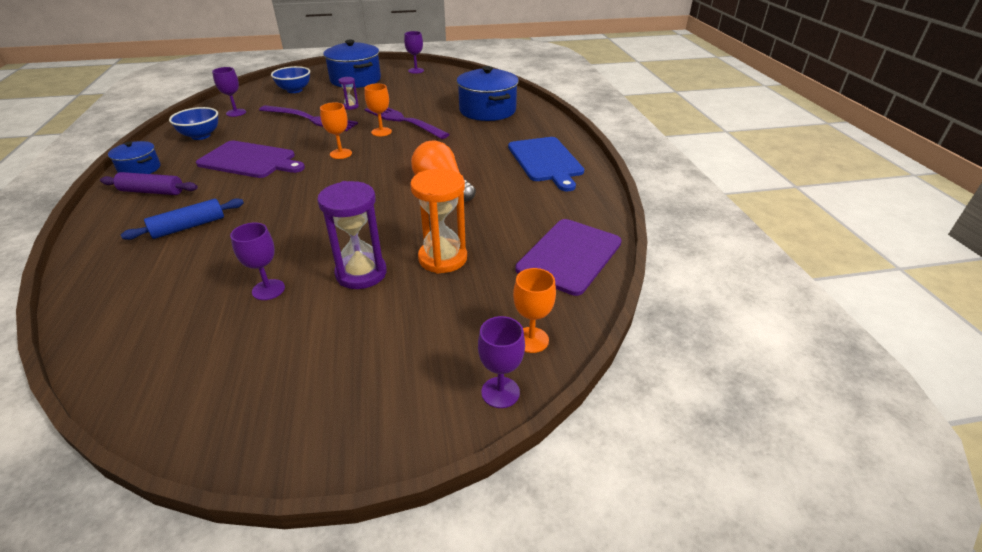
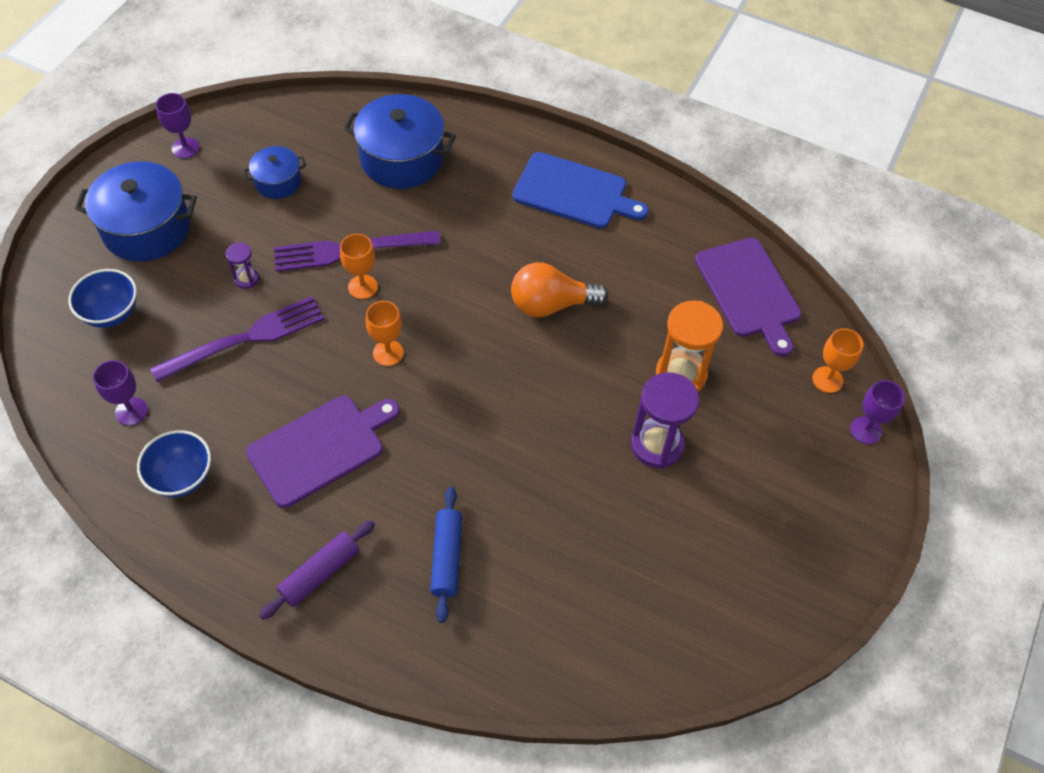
camera: 55 degrees left, 20 degrees up
blue pot [108,141,160,174] -> blue pot moved to [243,146,306,199]
purple goblet [230,223,285,300] -> none

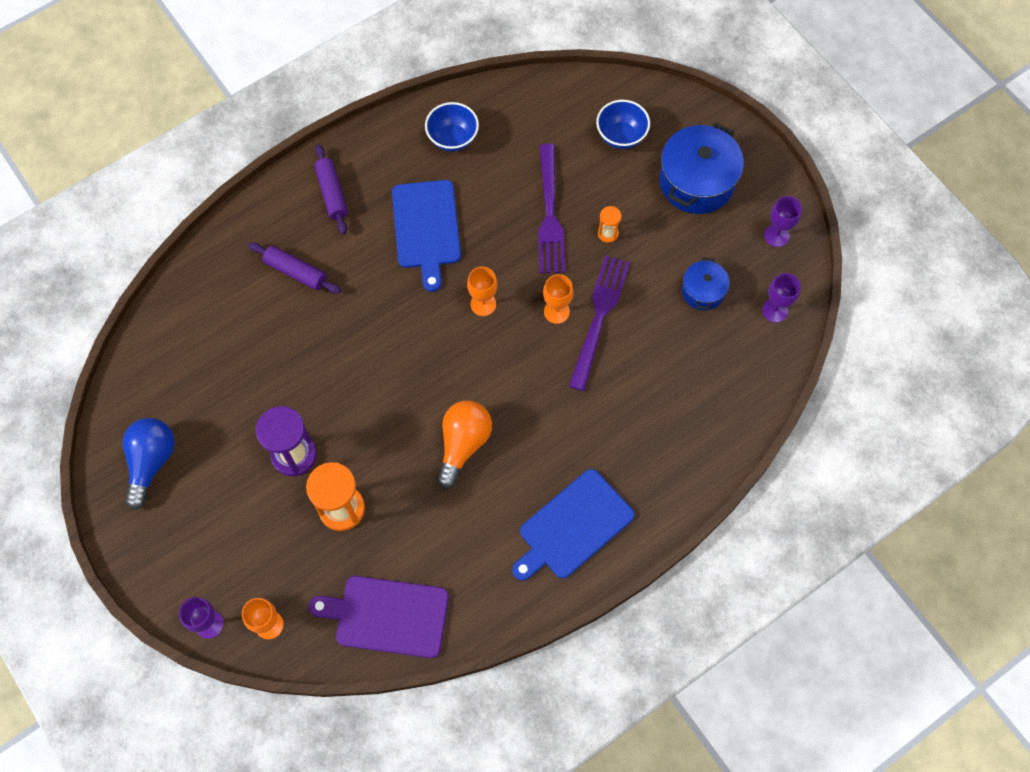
camera: 120 degrees right, 10 degrees up
purple goblet [93,360,148,426] -> purple goblet moved to [762,273,801,323]
purple hourglass [225,243,259,289] -> orange hourglass [598,206,622,243]
purple cutting board [246,396,400,508] -> blue cutting board [392,180,461,292]
blue pot [343,94,456,189] -> none
blue rolling pin [430,487,462,623] -> purple rolling pin [248,242,341,294]
none -> blue light bulb [123,418,175,510]

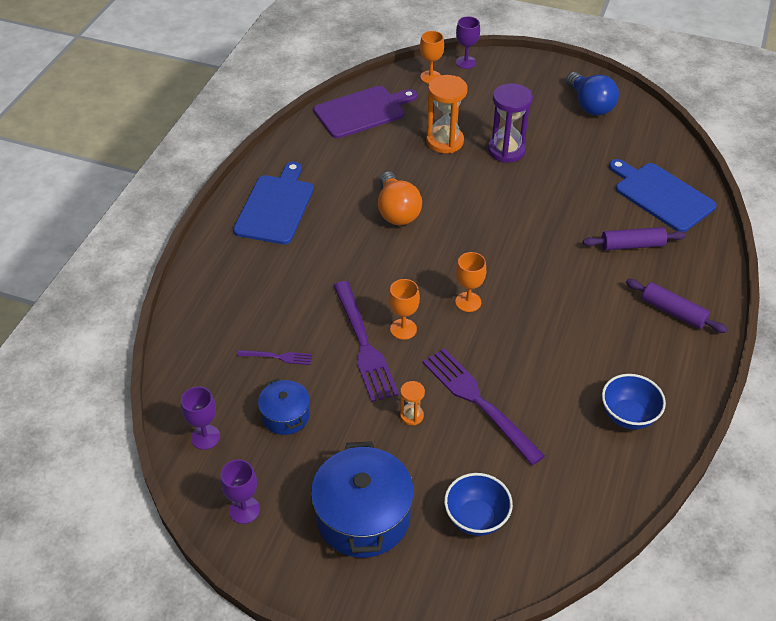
camera: 145 degrees right, 20 degrees down
blue cutting board [392,180,461,292] -> blue cutting board moved to [609,159,717,232]
none -> purple fork [237,350,312,365]

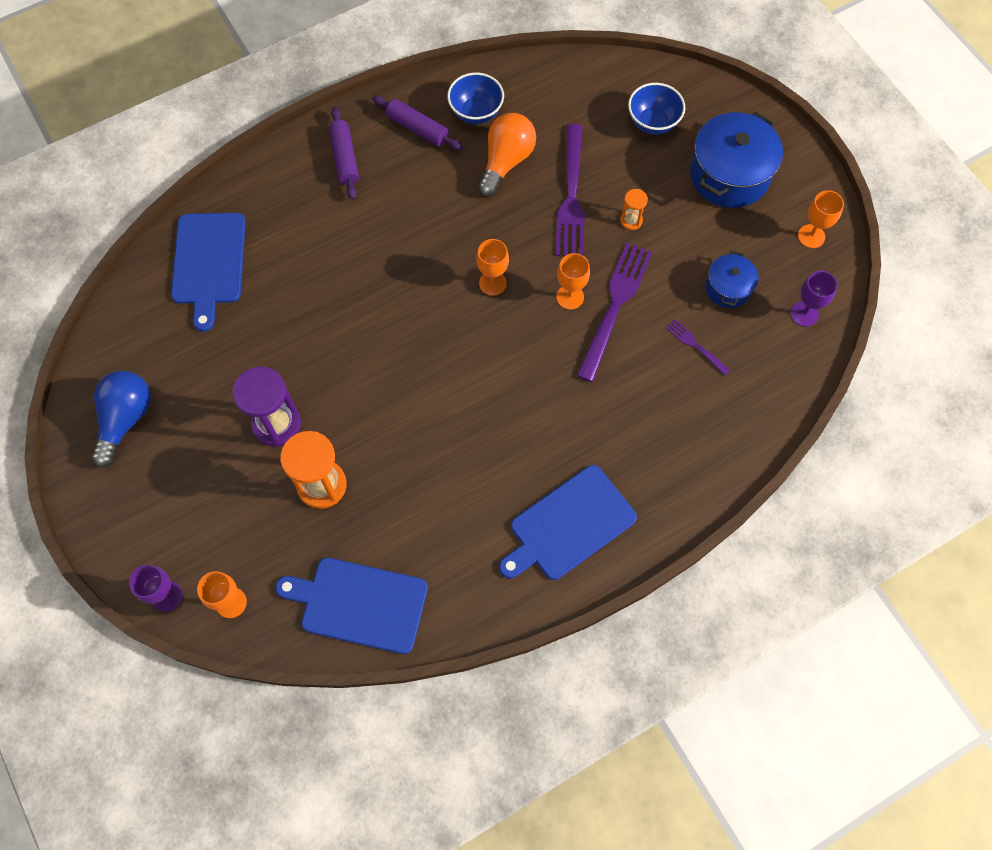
camera: 140 degrees left, 20 degrees up
purple goblet [220,459,260,524] -> orange goblet [798,190,844,248]
purple cutting board [314,86,417,138] -> blue cutting board [275,558,428,654]
orange light bulb [378,171,422,225] -> orange light bulb moved to [478,113,536,197]
purple rolling pin [583,227,686,250] -> purple rolling pin moved to [372,95,463,150]

